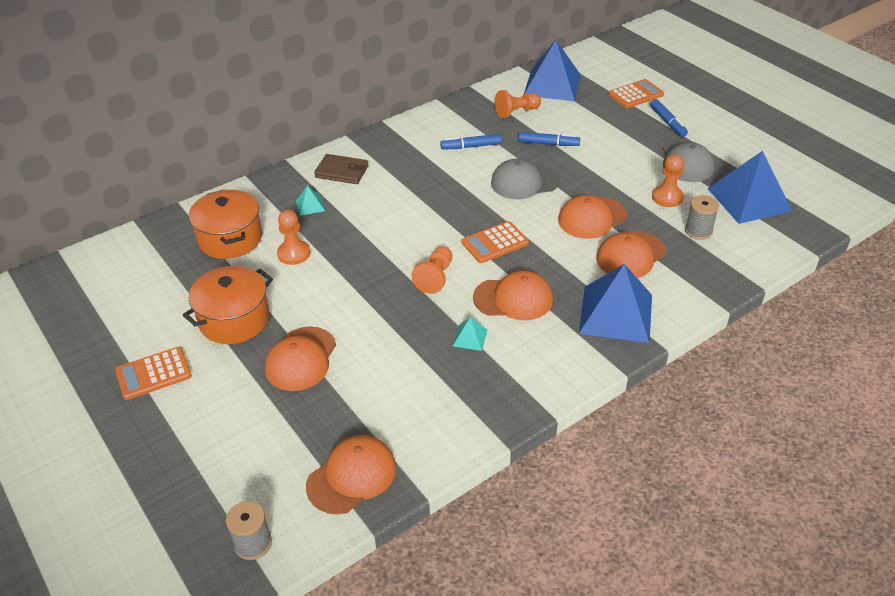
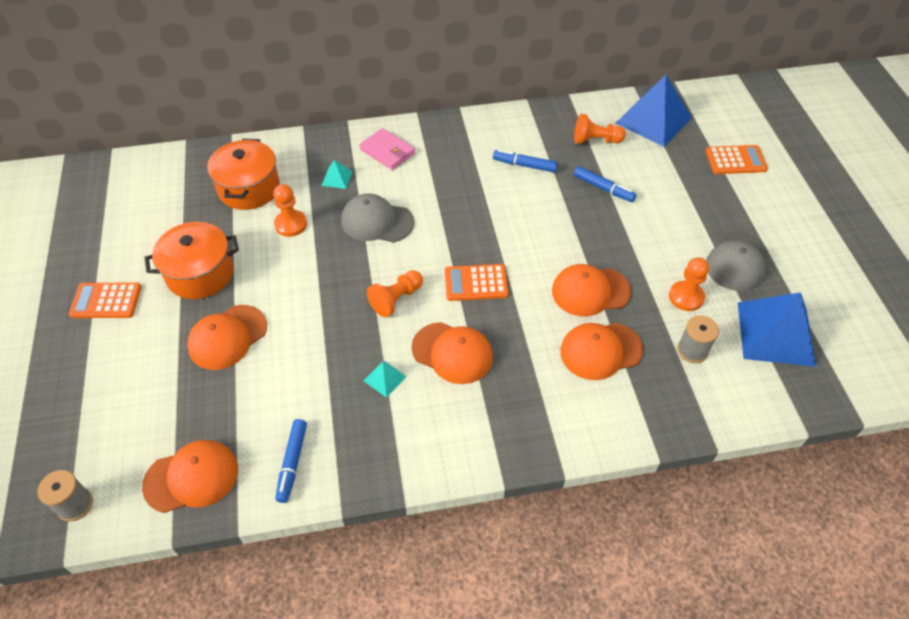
camera: 25 degrees right, 10 degrees up
brown wallet [314,154,369,184] -> pink wallet [359,128,415,170]
grey cap [491,159,560,199] -> grey cap moved to [341,193,414,242]
blue pyramid [579,264,652,343] -> none
blue marker [650,99,688,137] -> blue marker moved to [275,419,307,503]

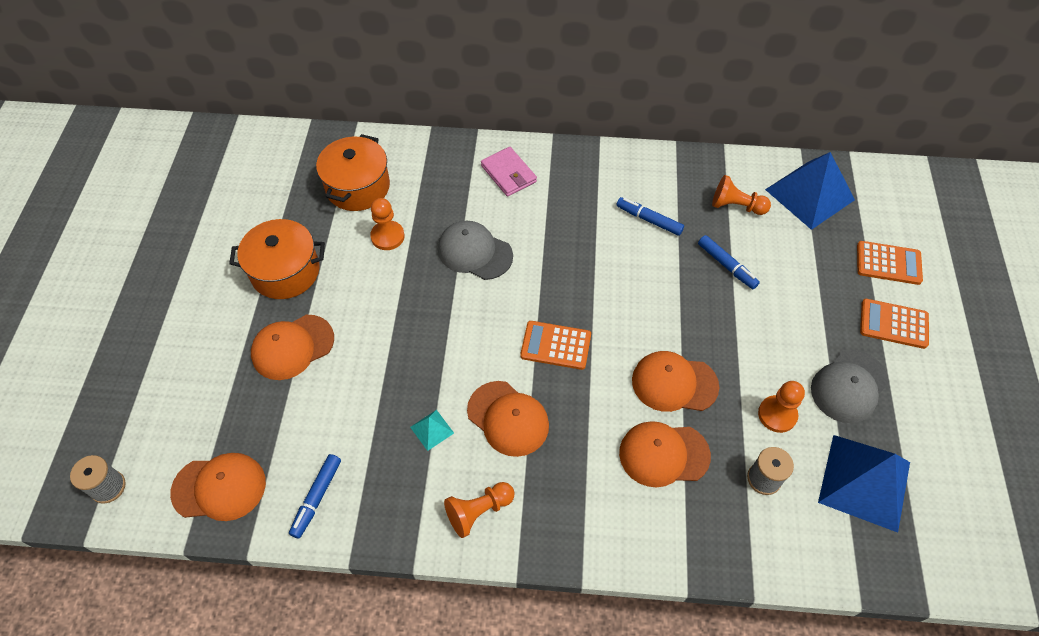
camera: 15 degrees right, 5 degrees up
orange calculator [69,283,142,318] -> orange calculator moved to [860,299,929,349]
turquoise pyramid [322,160,353,189] -> none
orange pawn [367,270,423,317] -> orange pawn moved to [444,482,514,538]

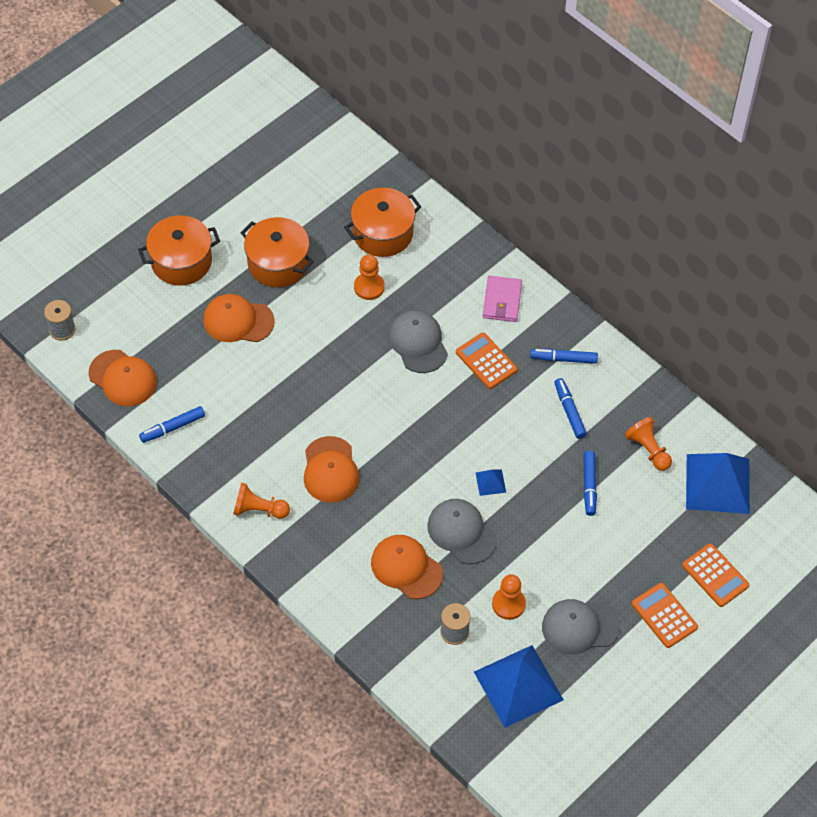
camera: 40 degrees right, 0 degrees up
turquoise pyramid [410,410,454,451] -> none
orange calculator [520,321,591,370] -> orange calculator moved to [456,332,518,389]
orange cap [632,351,719,412] -> grey cap [427,499,497,564]
none -> orange pot [138,215,220,286]
none -> blue pyramid [476,469,506,496]
none -> blue marker [530,349,598,364]

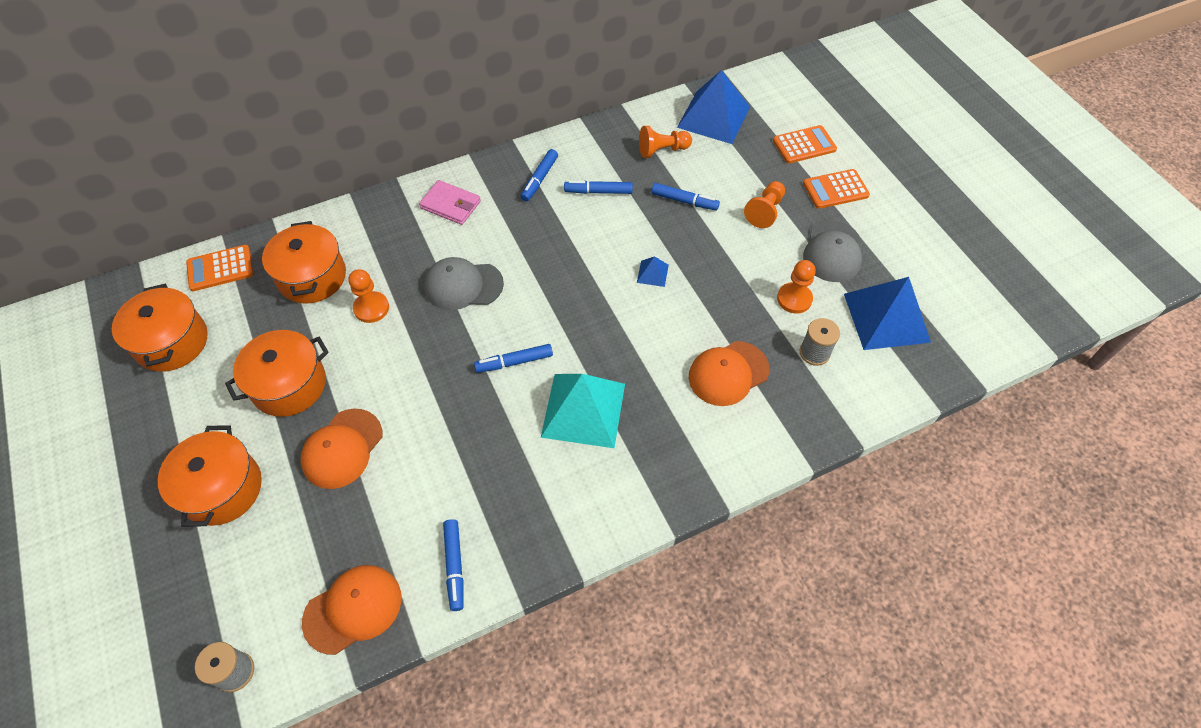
camera: 70 degrees left, 0 degrees up
orange pawn [233,483,290,519] -> orange pawn moved to [744,181,785,228]
orange cap [304,436,359,503] -> turquoise pyramid [541,374,625,448]
grey cap [427,499,497,564] -> none
orange calculator [456,332,518,389] -> orange calculator moved to [186,245,253,291]
none -> orange pot [112,284,208,371]
none -> blue marker [474,344,553,373]

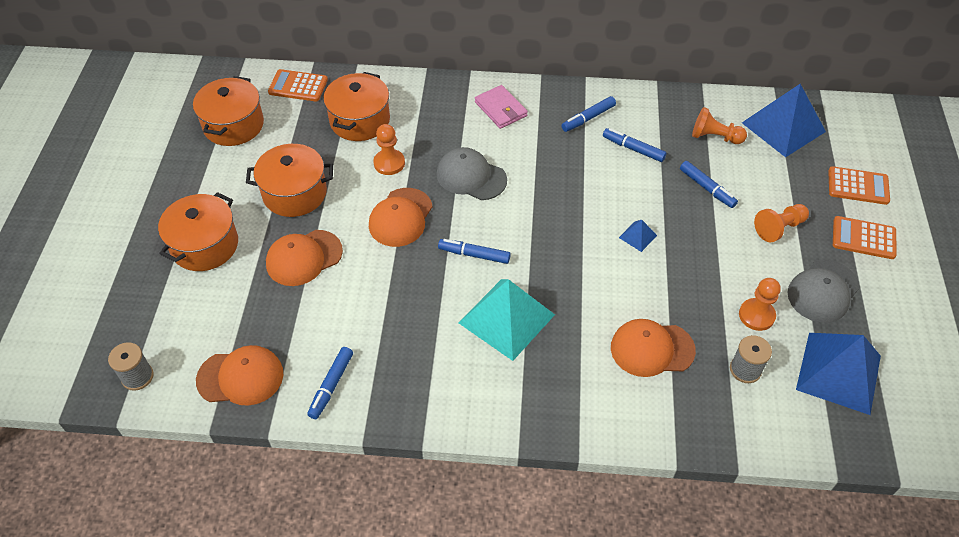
camera: 30 degrees right, 5 degrees down
none -> orange cap [369,188,433,247]

